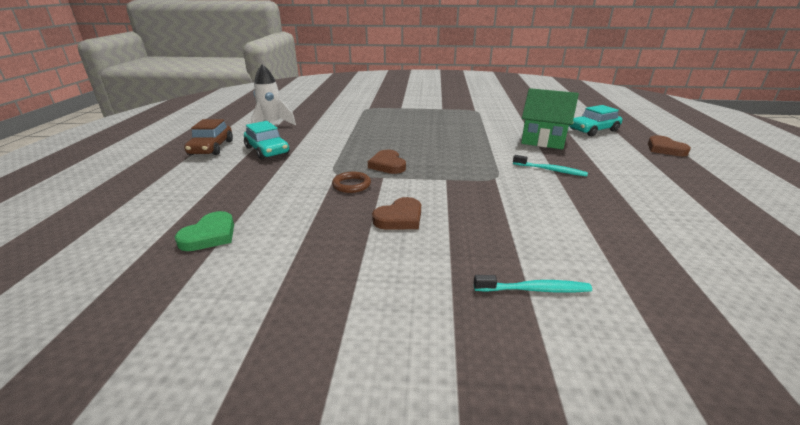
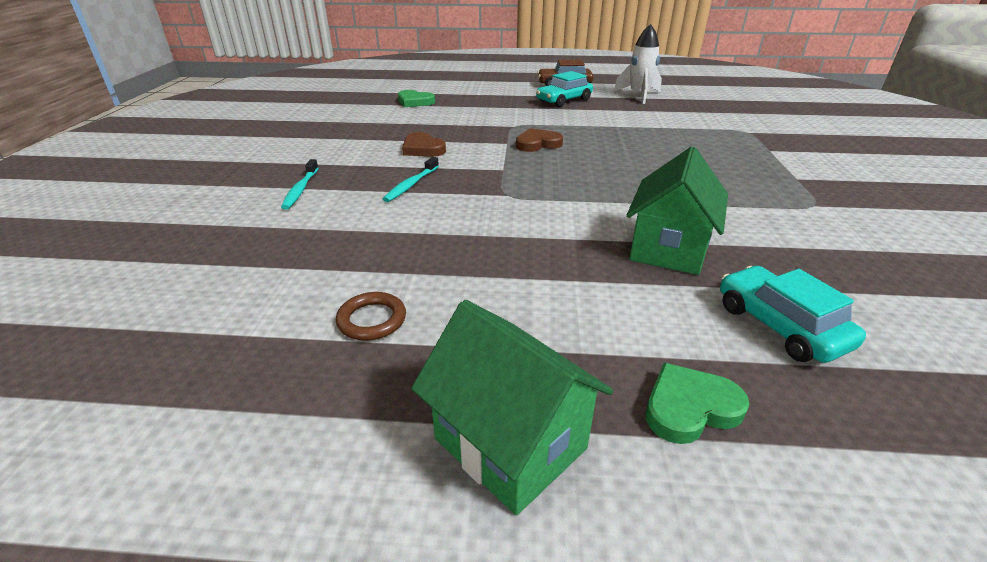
camera: 90 degrees right, 5 degrees up
brown ring [332,172,371,193] -> brown ring moved to [336,292,406,340]
turquoise toothbrush [513,155,588,176] -> turquoise toothbrush moved to [383,157,439,202]
brown heart [648,135,691,156] -> green heart [646,363,750,444]
none -> green house [411,300,613,515]

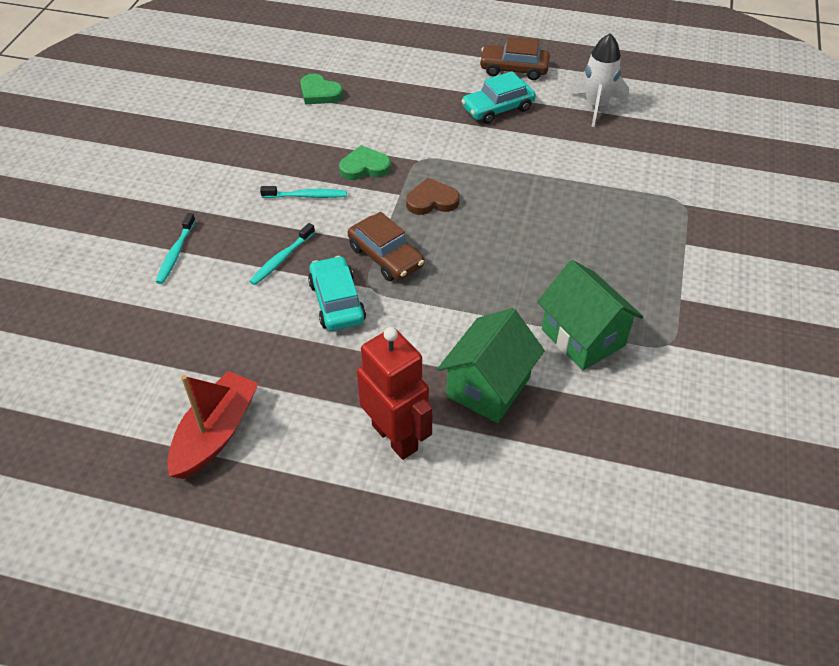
camera: 10 degrees right, 15 degrees up
brown ring [336,292,406,340] -> red boat [167,371,258,479]
brown heart [402,132,446,157] -> turquoise toothbrush [260,186,347,198]
green house [411,300,613,515] -> green house moved to [537,260,643,371]
green heart [646,363,750,444] -> green heart moved to [339,145,391,180]
turquoise car [720,266,866,363] -> turquoise car moved to [308,256,366,331]
none -> brown car [348,212,424,281]
none -> red robot [357,327,433,460]

